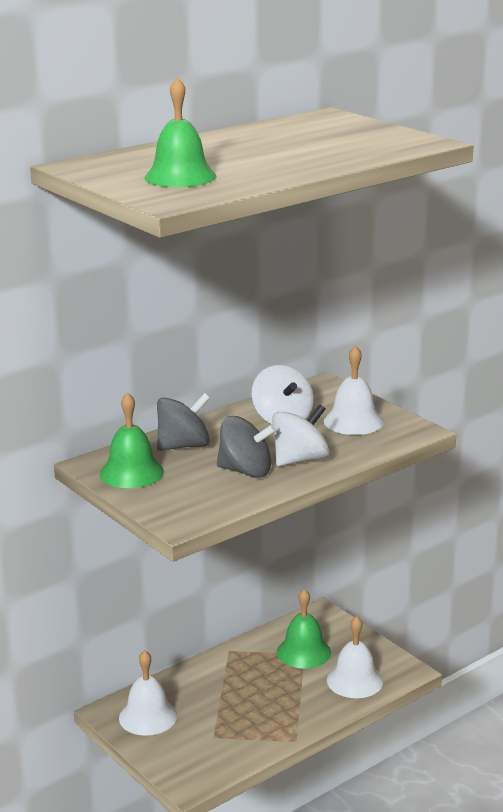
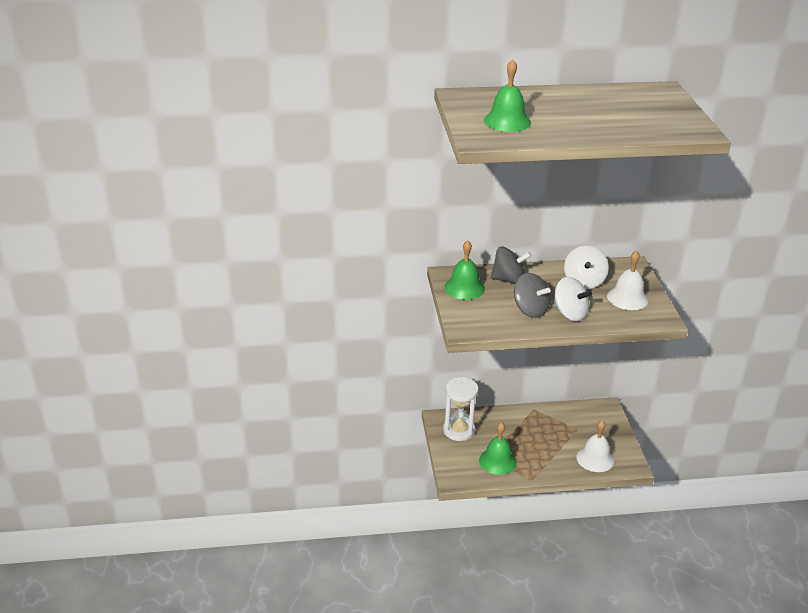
camera: 30 degrees right, 10 degrees up
white bell [119,650,177,736] -> white hourglass [443,377,479,441]
white spinning top [272,404,329,466] -> white spinning top turned 45 degrees clockwise [553,277,592,321]
green bell [277,589,331,668] -> green bell moved to [479,423,517,475]

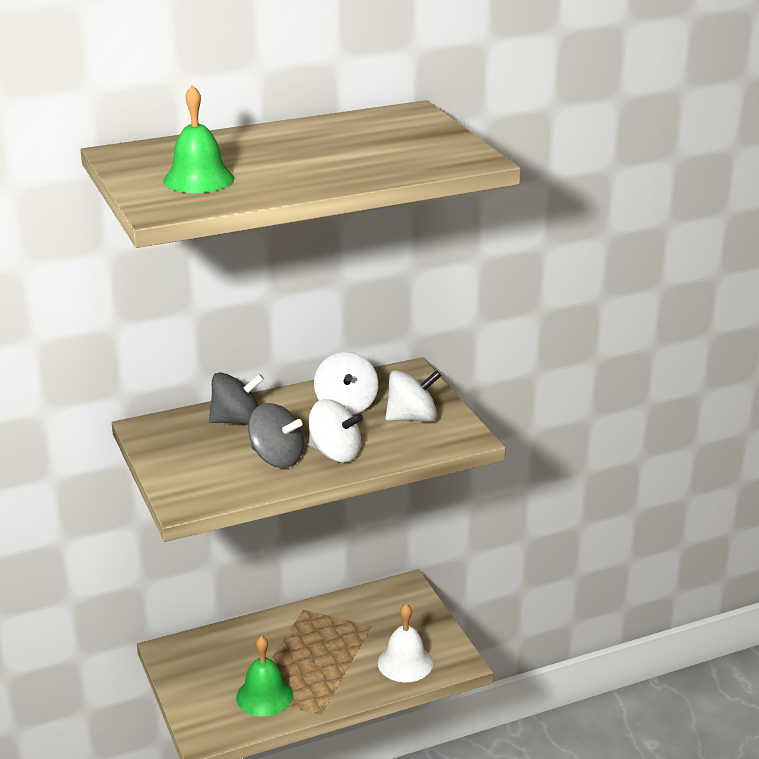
camera: 15 degrees left, 5 degrees down
white hourglass [443,377,479,441] -> none
green bell [444,240,485,300] -> none
white bell [607,250,649,310] -> white spinning top [386,370,441,422]

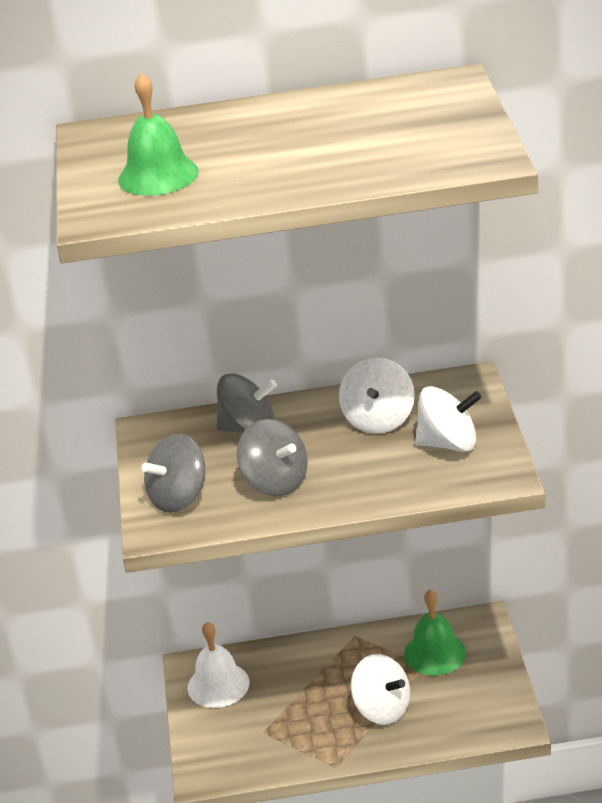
camera: 20 degrees right, 5 degrees up
green bell [236,636,293,717] -> green bell moved to [404,589,466,676]
white spinning top [309,399,363,462] -> white spinning top moved to [351,654,410,725]
white bell [378,604,433,682] -> white bell moved to [188,622,249,708]
none -> grey spinning top [142,434,205,513]

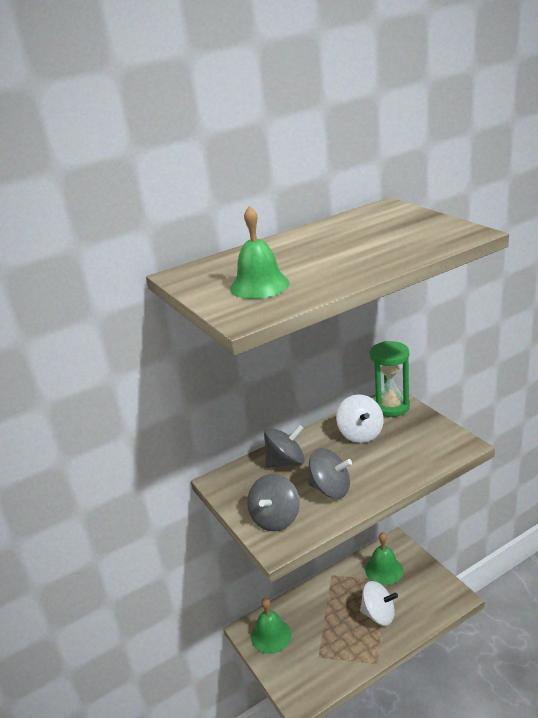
camera: 25 degrees left, 5 degrees down
white bell [188,622,249,708] -> green bell [251,598,291,654]
white spinning top [415,386,481,452] -> none
none -> green hourglass [370,341,410,417]

